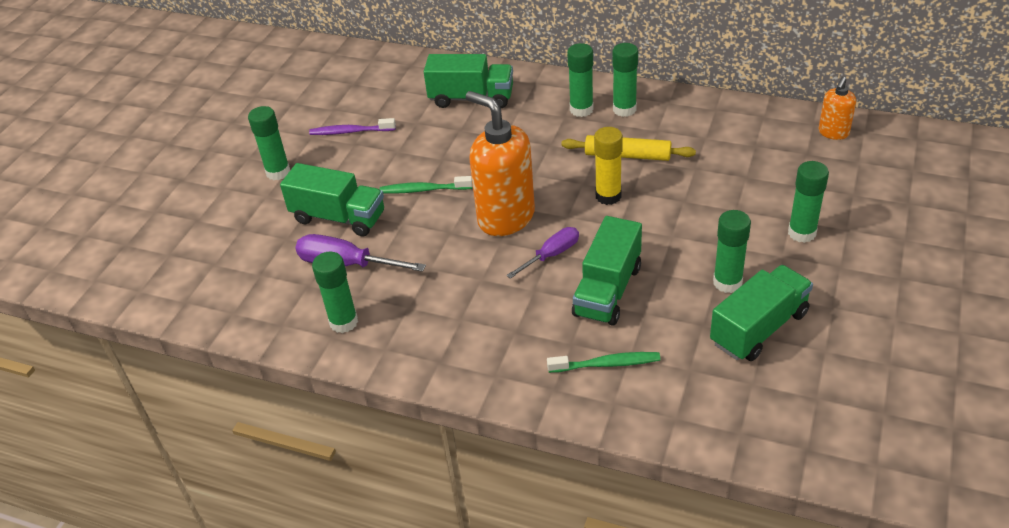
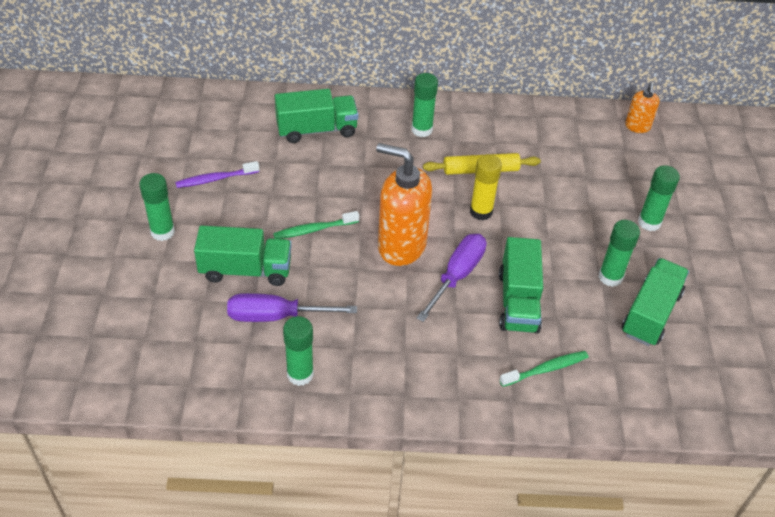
camera: 25 degrees left, 5 degrees up
purple screwdriver [506,227,579,279] -> purple screwdriver [416,234,486,322], size x1.52
green glue stick [612,43,638,117] -> none

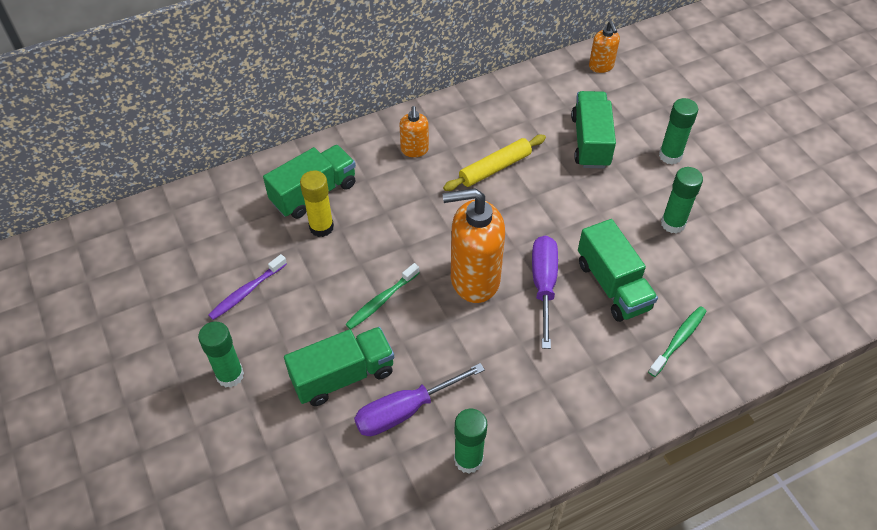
camera: 25 degrees left, 5 degrees up
green glue stick [411,73,438,137] -> orange soap dispenser [399,106,429,157]
yellow glue stick [470,154,502,220] -> yellow glue stick moved to [300,170,334,237]
green truck [622,258,689,346] -> green truck moved to [571,91,616,169]

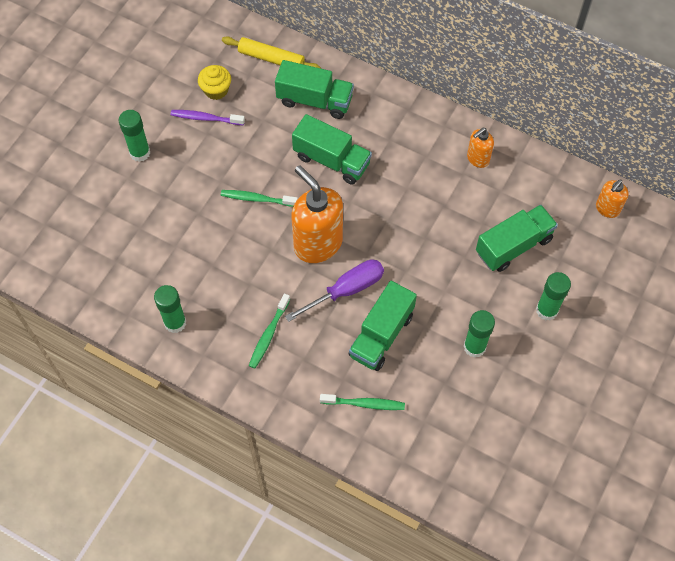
camera: 55 degrees right, 10 degrees up
green truck [284,327,394,406] -> green truck moved to [292,114,372,185]
yellow glue stick [300,170,334,237] -> none
purple screwdriver [354,363,485,436] -> none
orange soap dispenser [399,106,429,157] -> orange soap dispenser moved to [467,128,494,168]
yellow rolling pin [443,135,546,191] -> yellow rolling pin moved to [222,36,321,68]
none -> yellow cupcake [198,65,231,100]
none -> green toothbrush [249,293,290,369]

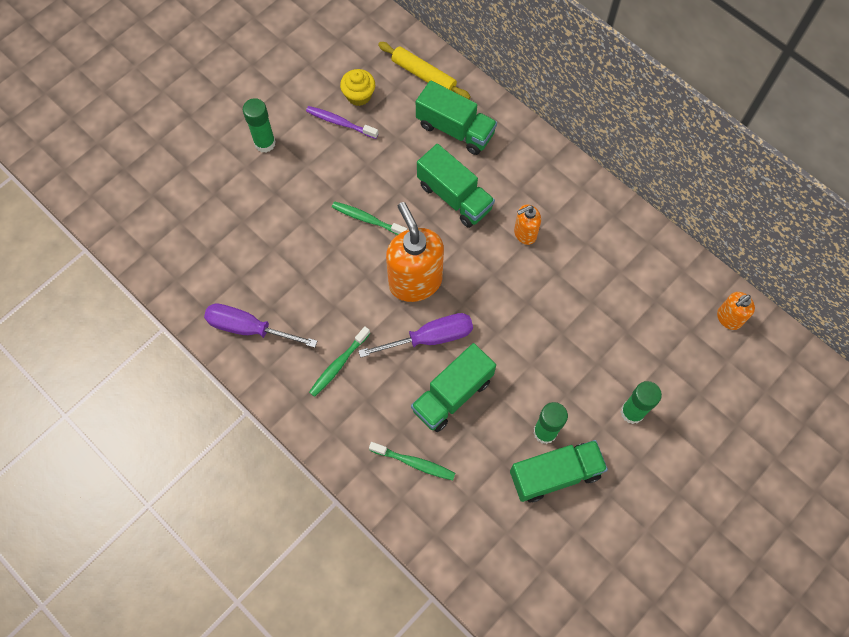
camera: 15 degrees right, 5 degrees up
green glue stick [154,285,186,333] -> purple screwdriver [204,303,317,348]
orange soap dispenser [467,128,494,168] -> orange soap dispenser moved to [514,204,541,245]
green truck [476,205,558,272] -> green truck moved to [510,440,608,502]

